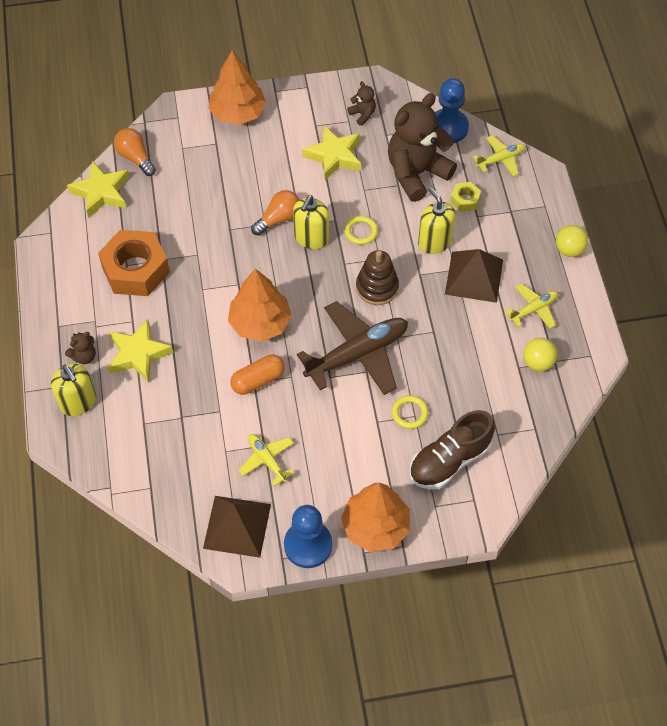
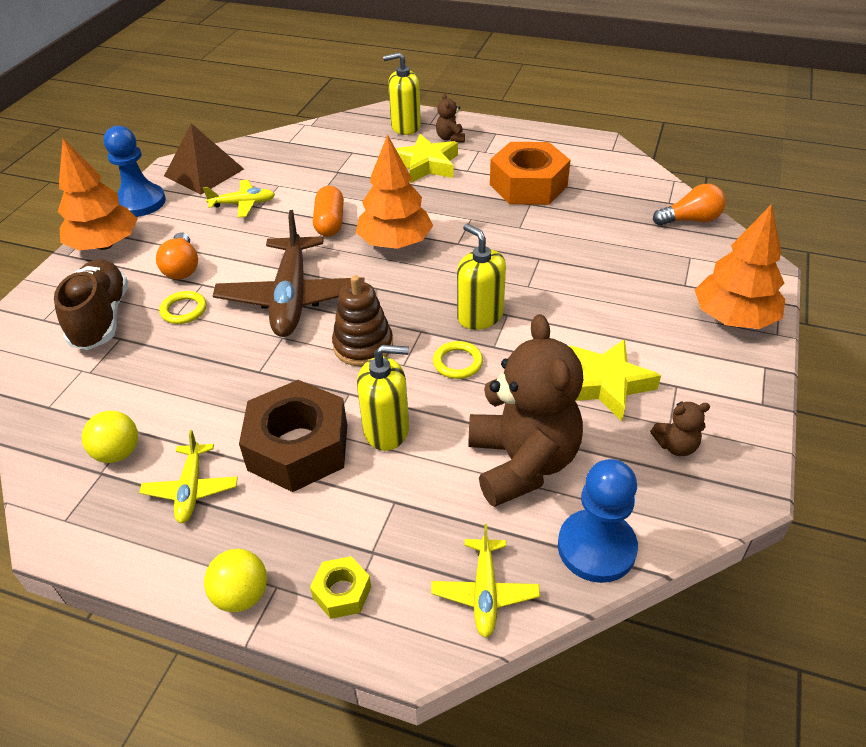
camera: 120 degrees right, 15 degrees down
yellow star [67,161,129,218] -> none
orange light bulb [251,190,300,236] -> orange light bulb moved to [156,232,198,280]
brown pyramid [445,249,503,303] -> brown nut [239,380,347,492]
yellow nut [450,182,481,212] -> yellow nut moved to [310,556,371,619]

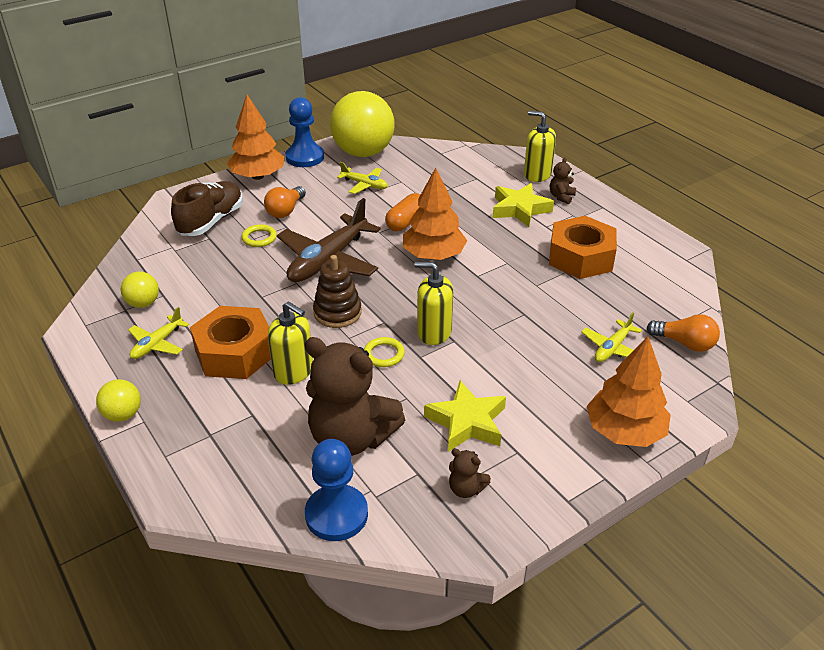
camera: 35 degrees right, 5 degrees down
brown pyramid [164,123,244,194] -> yellow ball [330,91,395,157]
brown nut [239,380,347,492] -> orange nut [190,306,271,379]
yellow nut [310,556,371,619] -> none
yellow plane [431,524,540,638] -> yellow plane moved to [581,312,642,362]
yellow soap dispenser [457,224,506,330] -> yellow soap dispenser turned 75 degrees counterclockwise [414,262,453,345]
brown teddy bear [468,314,583,507] -> brown teddy bear turned 90 degrees clockwise [305,337,405,456]

